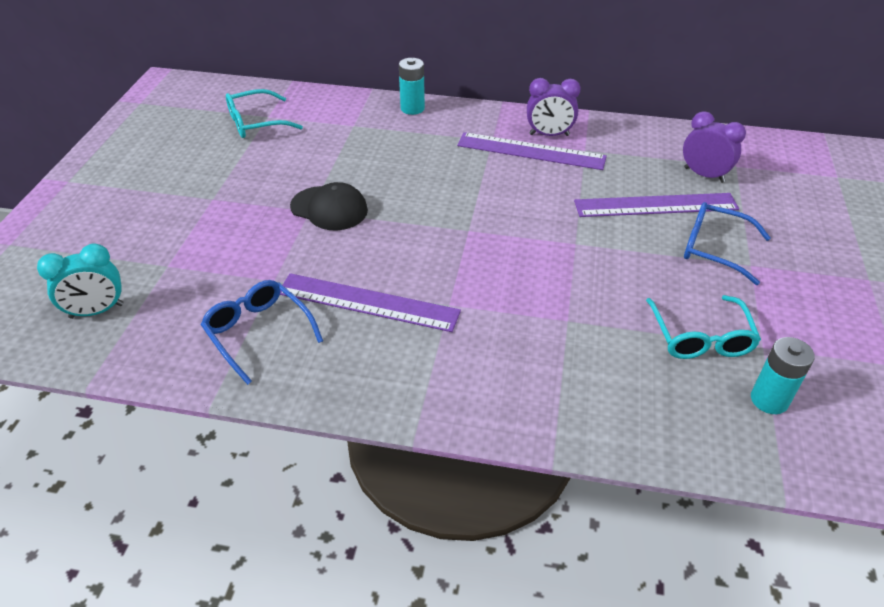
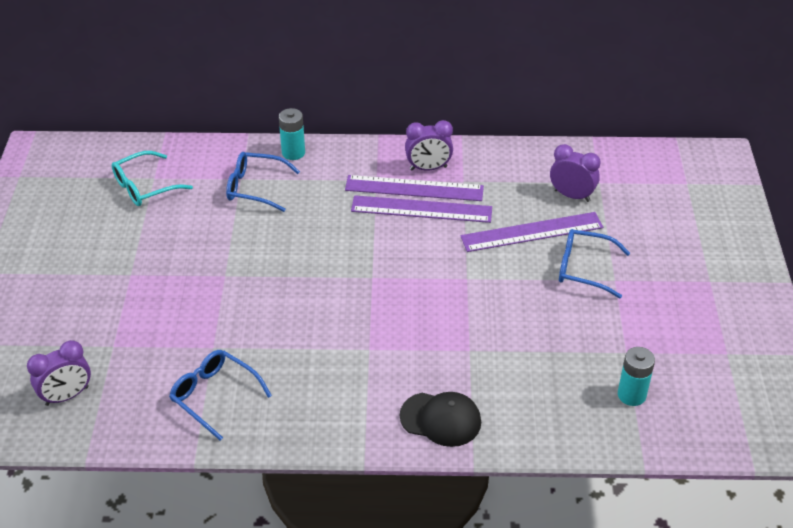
camera: 10 degrees left, 0 degrees up
turquoise clock [37,244,124,319] -> purple clock [27,340,91,406]
purple ruler [280,273,461,332] -> purple ruler moved to [351,195,492,223]
black cap [290,182,368,231] -> black cap moved to [400,392,481,447]
turquoise glasses [646,295,761,359] -> none
none -> blue glasses [226,152,300,212]

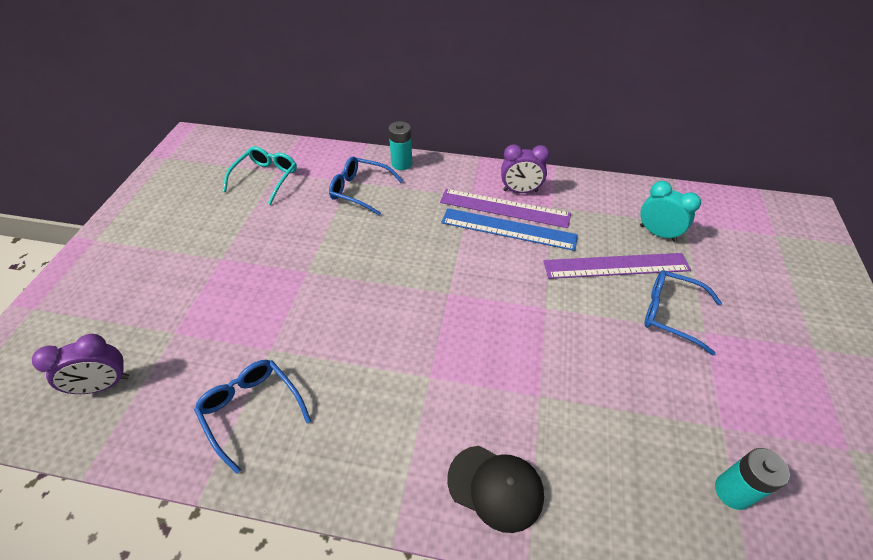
camera: 10 degrees right, 5 degrees up
turquoise glasses [112,151,193,206] -> turquoise glasses turned 135 degrees clockwise [223,146,297,205]
purple ruler [351,195,492,223] -> blue ruler [441,208,578,251]
purple clock [550,144,600,202] -> turquoise clock [640,181,701,242]

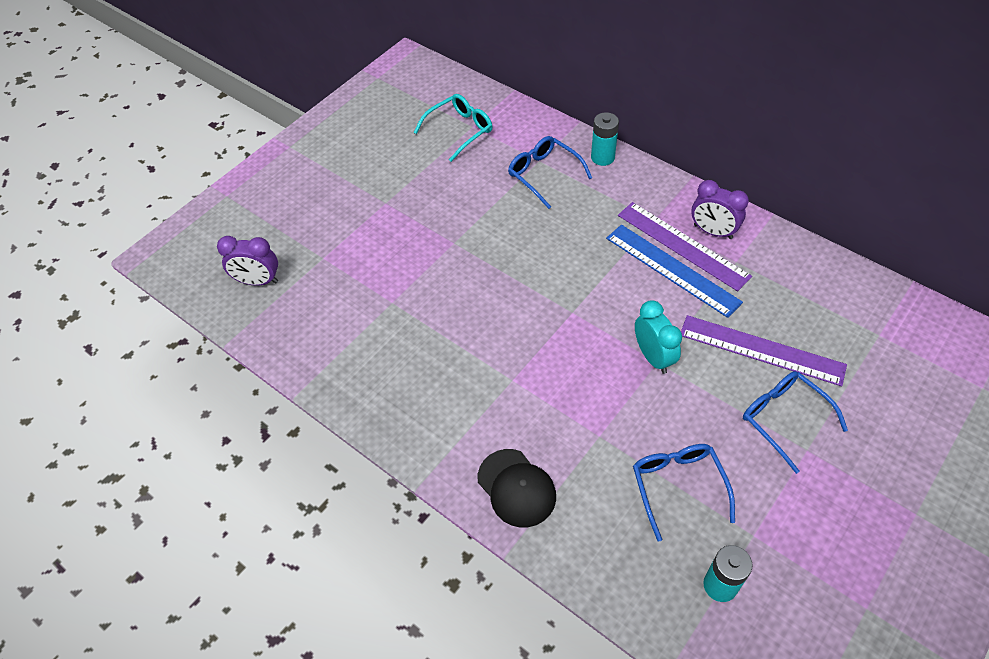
camera: 30 degrees right, 5 degrees up
blue glasses [194,360,311,474] -> blue glasses moved to [633,444,735,541]
turquoise clock [640,181,701,242] -> turquoise clock moved to [635,300,682,374]

